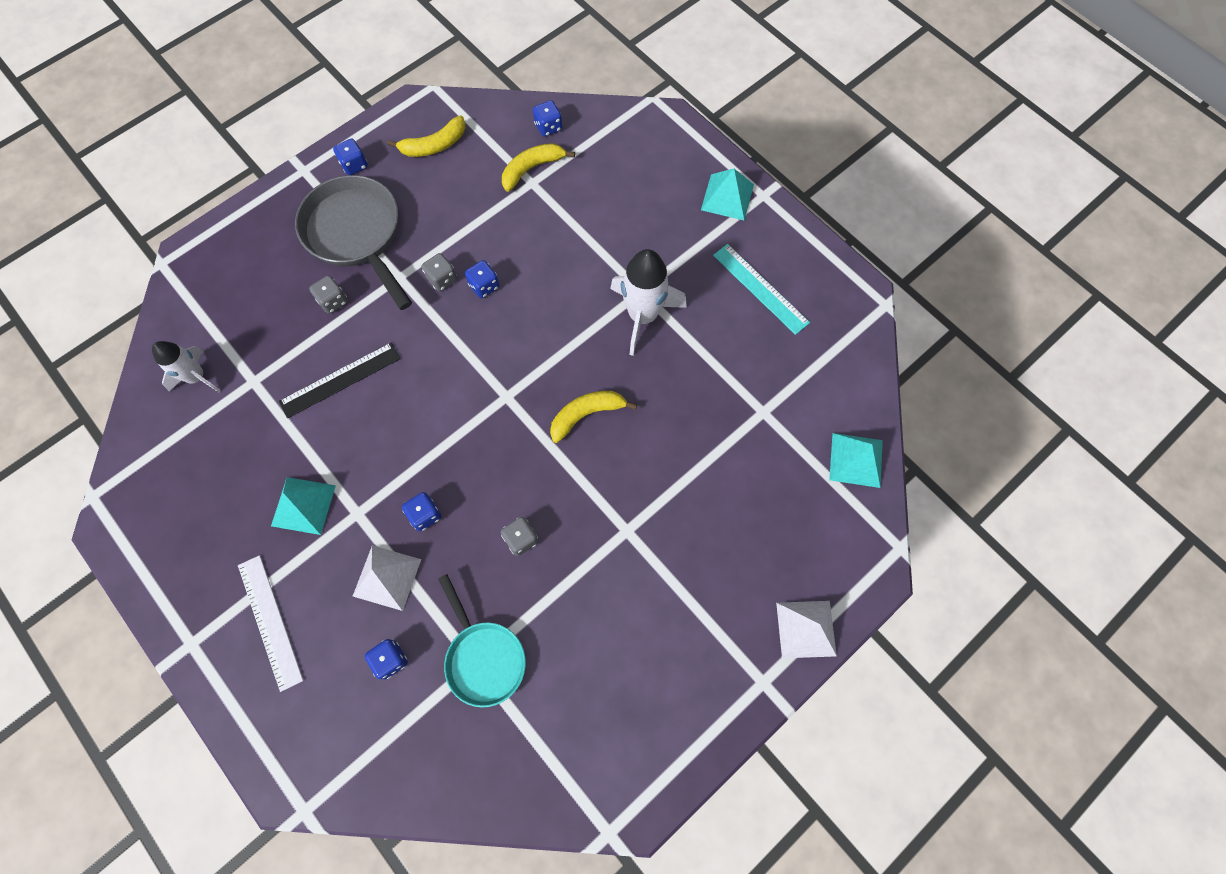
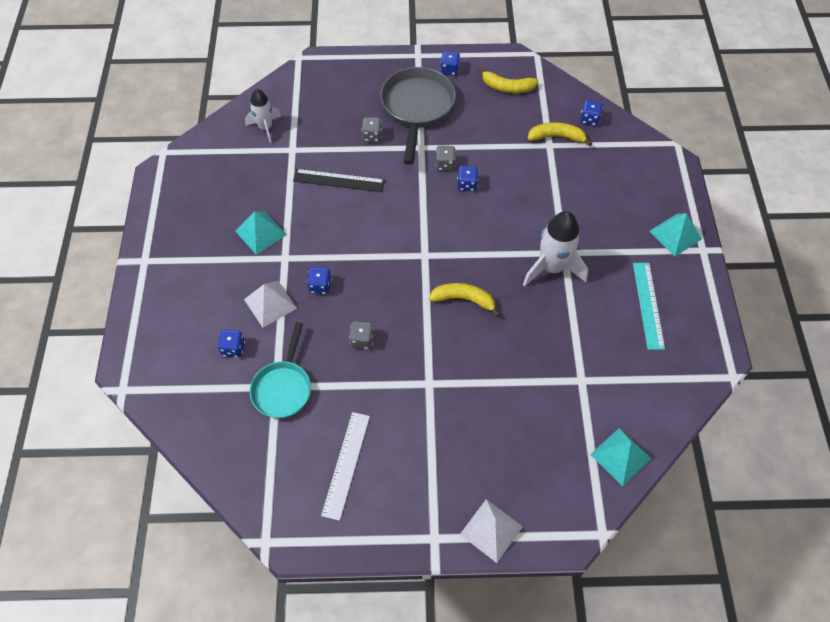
camera: 40 degrees right, 10 degrees down
white ruler [238,555,304,692] -> white ruler moved to [321,412,370,521]

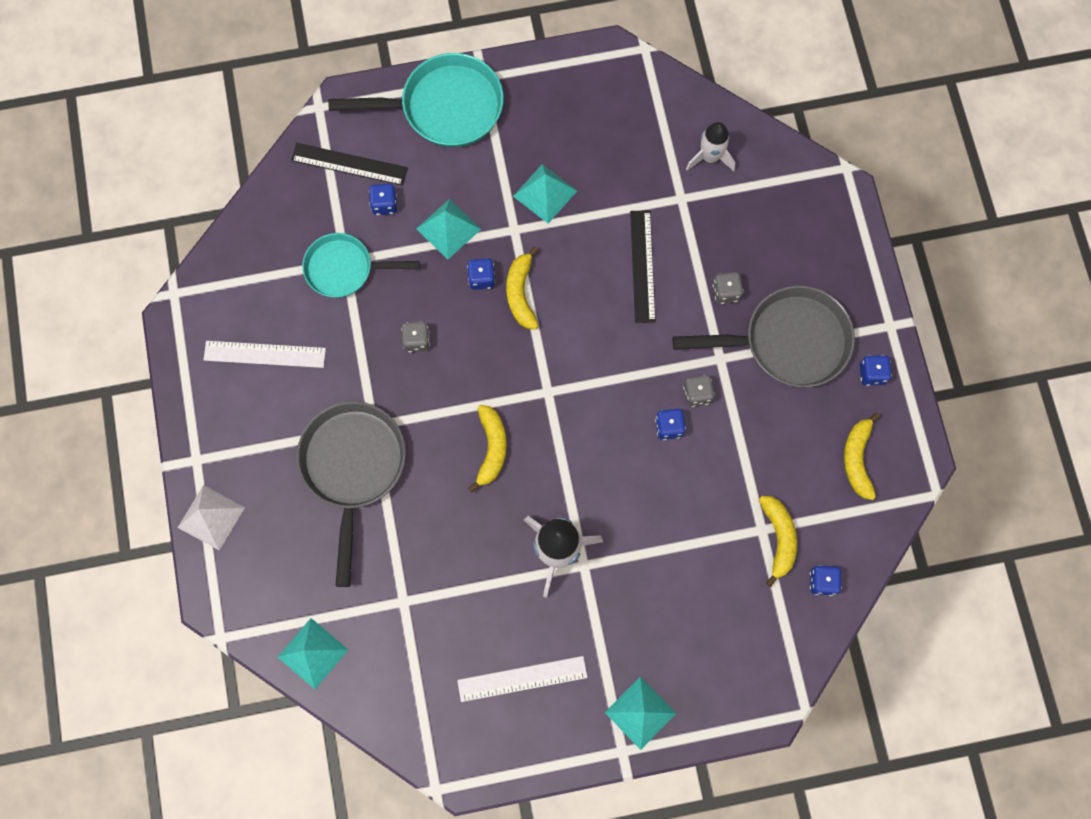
camera: 80 degrees right, 15 degrees up
white pyramid [244,281,297,328] -> turquoise pyramid [416,199,481,260]
turquoise ruler [633,263,665,350] -> white ruler [457,656,588,702]
none -> black ruler [291,143,408,186]
none -> grey pan [297,401,406,587]
none -> turquoise pan [328,53,504,147]
none -> yellow banana [506,247,539,329]

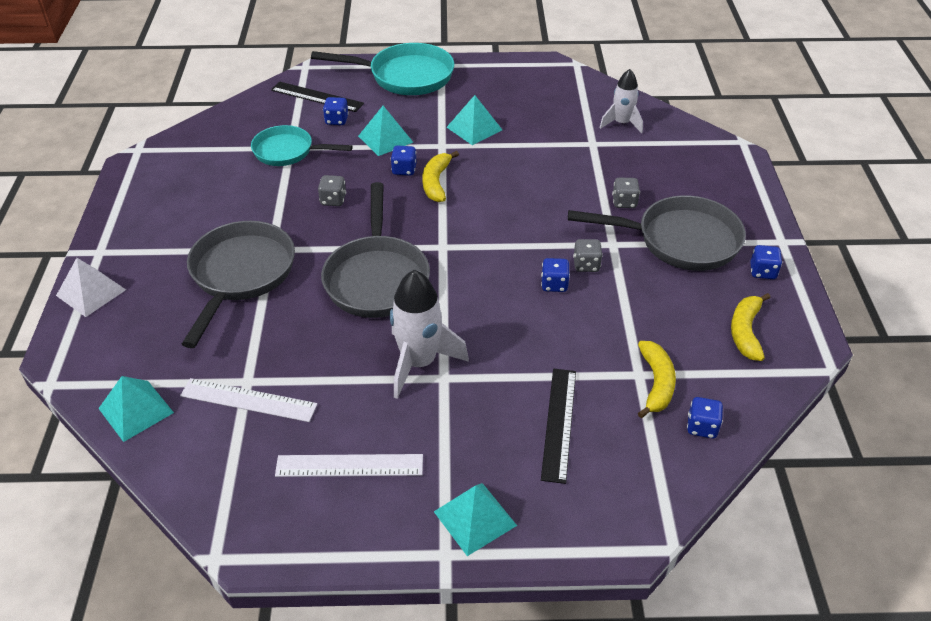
camera: 10 degrees right, 30 degrees down
white ruler [204,341,326,368] -> white ruler moved to [180,378,318,422]
yellow banana [468,405,507,493] -> grey pan [321,182,430,318]
black ruler [630,210,656,323] -> black ruler moved to [541,369,576,484]

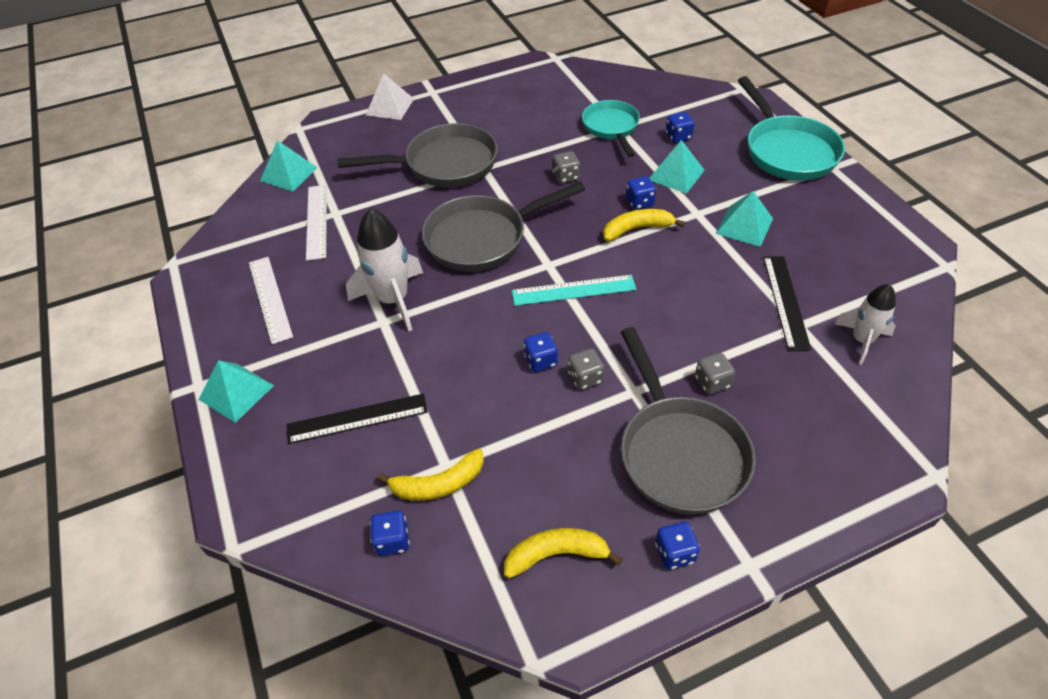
camera: 70 degrees right, 5 degrees up
black ruler [271,81,364,112] -> black ruler moved to [763,256,811,350]
none -> turquoise ruler [512,275,636,306]

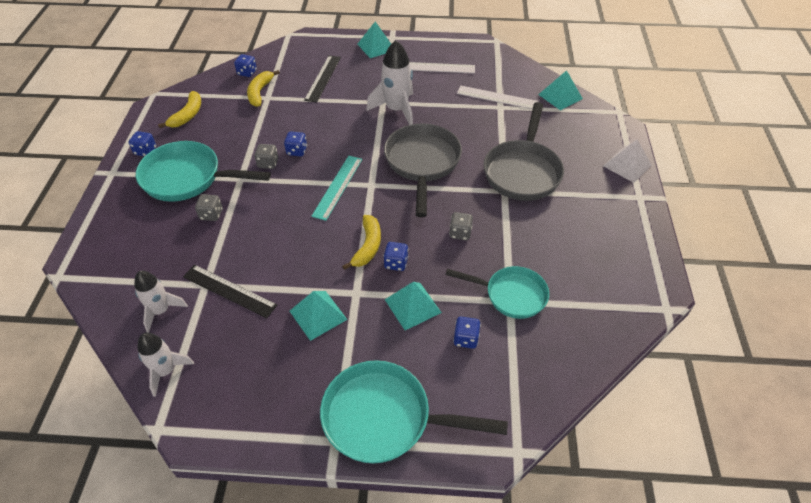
camera: 115 degrees right, 0 degrees up
grey pan [621,327,755,515] -> turquoise pan [136,141,271,202]
none -> white rocket [137,333,194,397]

